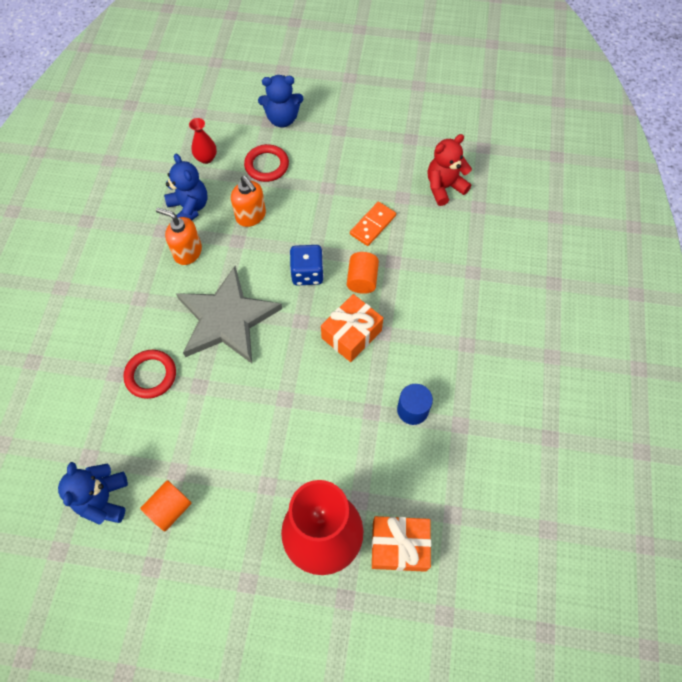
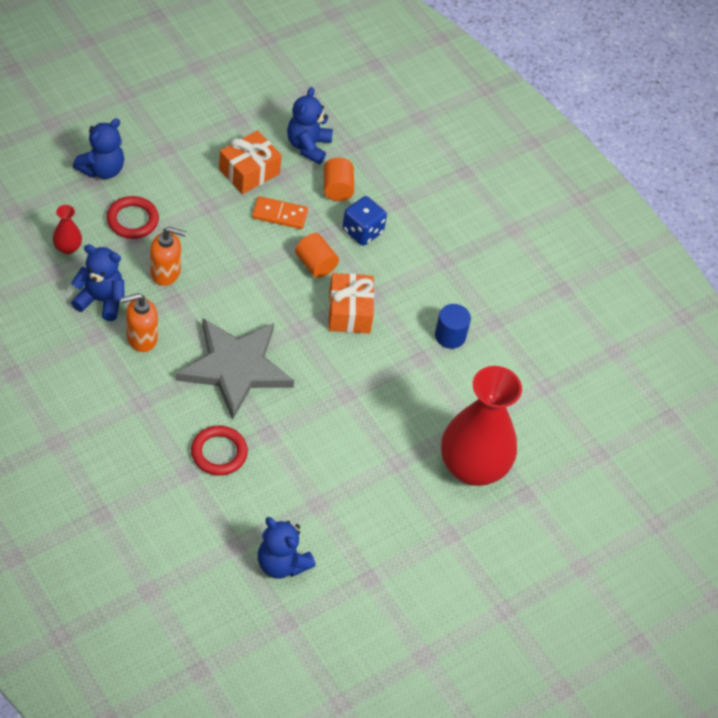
camera: 50 degrees left, 10 degrees down
orange cylinder [140,480,191,531] -> orange cylinder moved to [324,158,354,201]
blue dice [290,245,324,286] -> blue dice moved to [342,196,387,246]
orange domino [350,202,396,246] -> orange domino turned 75 degrees counterclockwise [252,196,308,229]
orange gift [372,516,431,572] -> orange gift moved to [219,131,282,194]
red teddy bear [428,134,472,206] -> blue teddy bear [287,87,333,164]

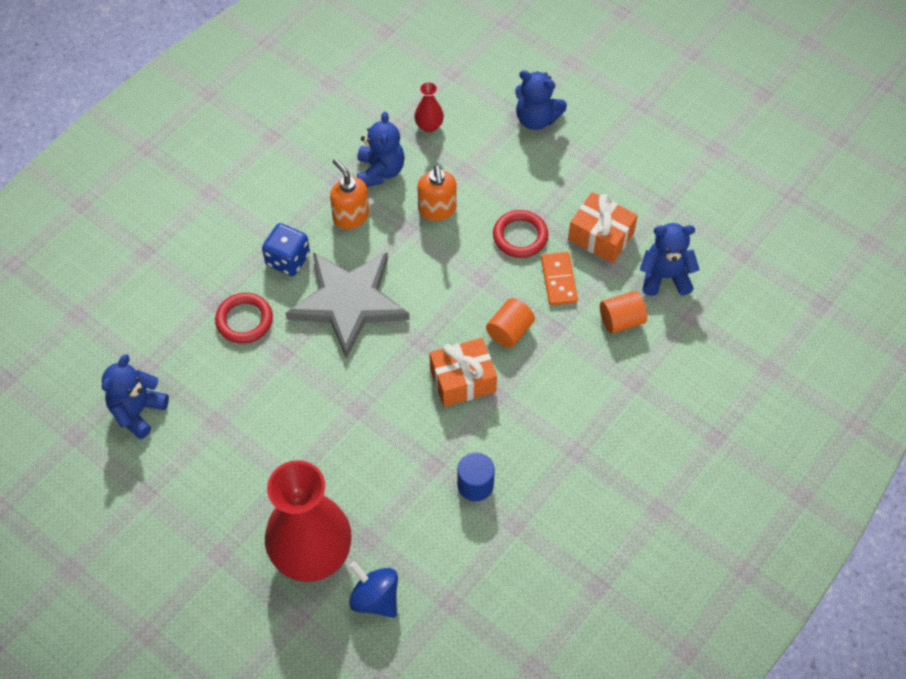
camera: 80 degrees right, 5 degrees up
red ring [106,196,159,239] -> red ring moved to [493,210,548,258]
blue dice [342,196,387,246] -> blue dice moved to [262,223,310,276]
none -> blue spinning top [349,561,398,618]

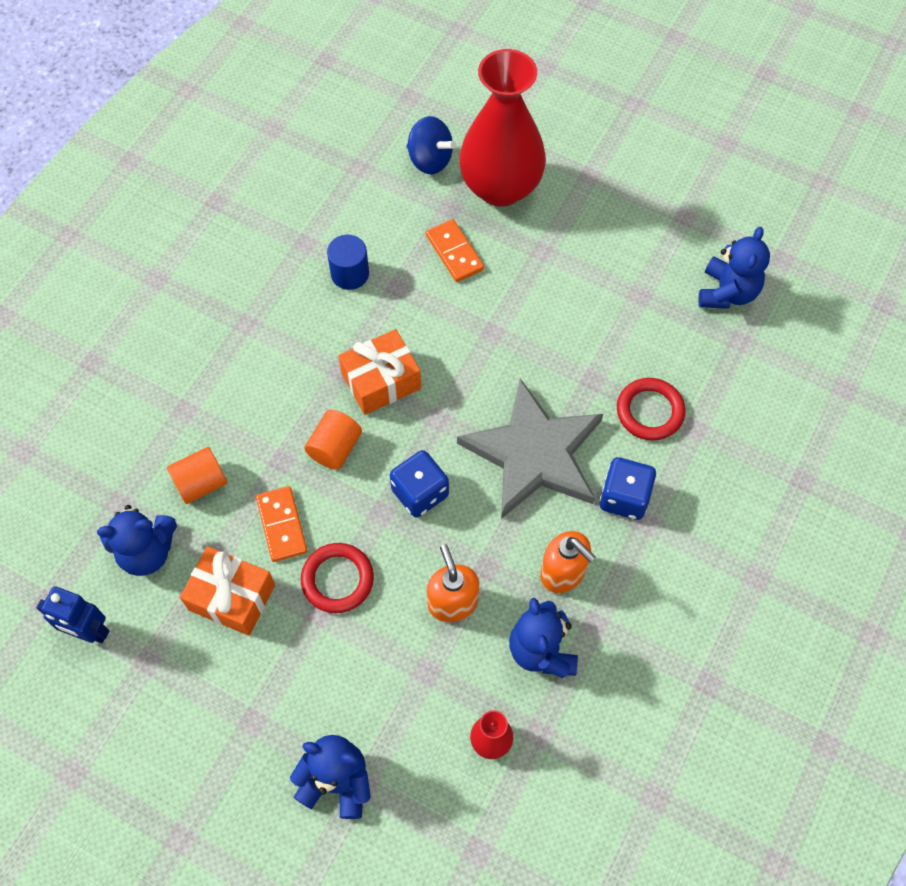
camera: 170 degrees right, 5 degrees up
none -> blue robot [36,586,109,643]
none -> blue dice [390,450,449,518]
none -> orange domino [426,219,484,282]

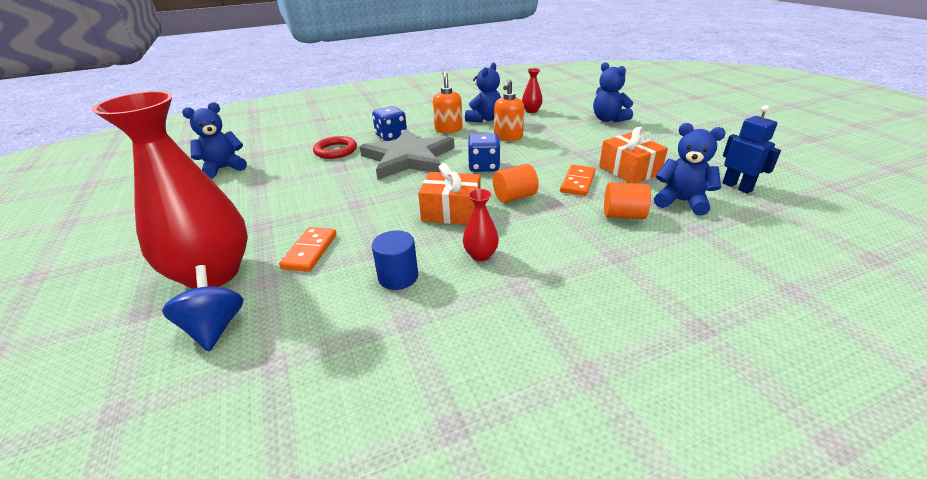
camera: 140 degrees left, 30 degrees down
red ring [301,543,374,613] -> none
none -> red vase [463,189,499,261]

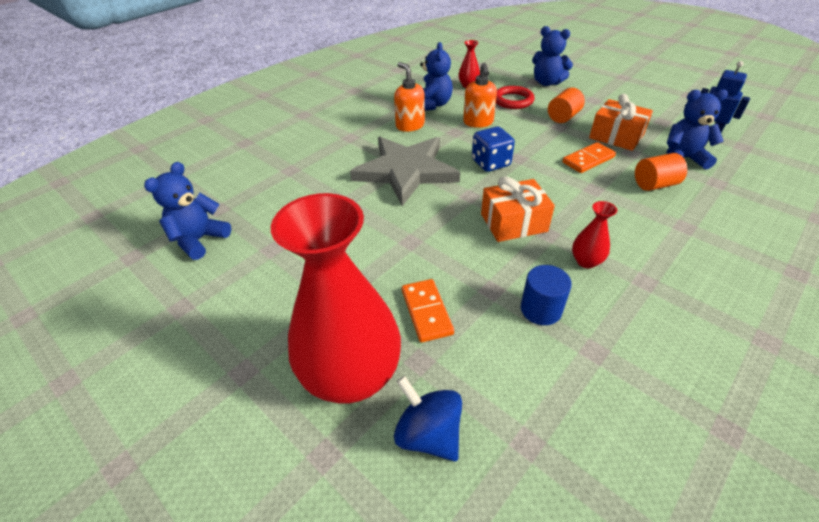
camera: 25 degrees left, 10 degrees up
red ring [313,136,357,159] -> red ring moved to [496,86,535,109]
blue dice [372,106,407,141] -> none
orange cylinder [493,164,539,203] -> orange cylinder moved to [548,88,585,123]
orange domino [560,165,595,196] -> orange domino turned 60 degrees clockwise [563,142,616,173]

